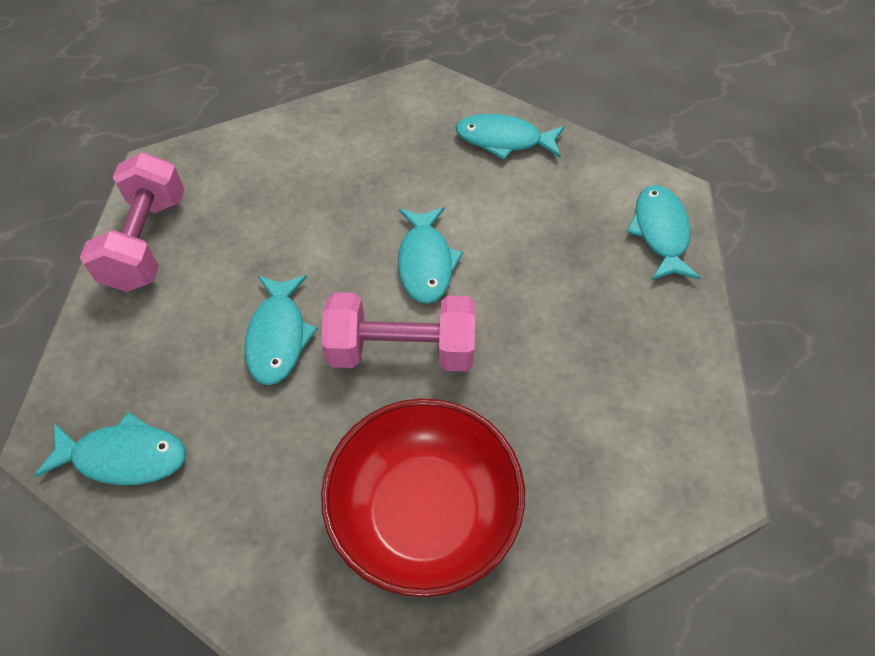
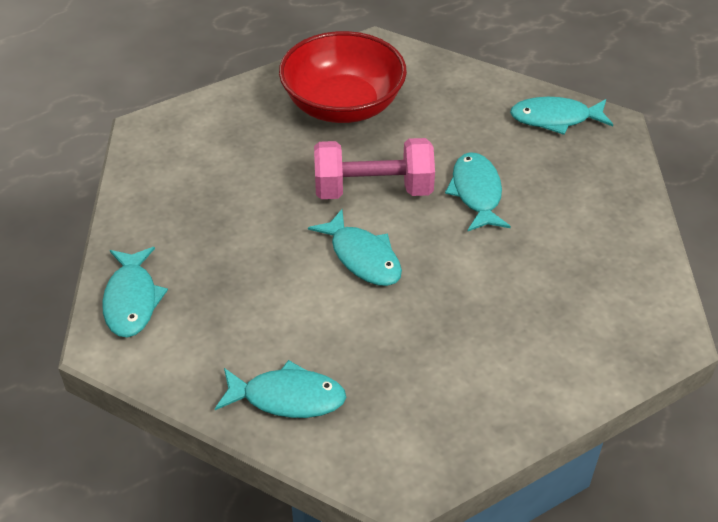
camera: 175 degrees right, 10 degrees down
pink dumbbell [80,152,185,292] -> none
turquoise fish [398,207,463,304] -> turquoise fish turned 150 degrees clockwise [308,209,402,286]

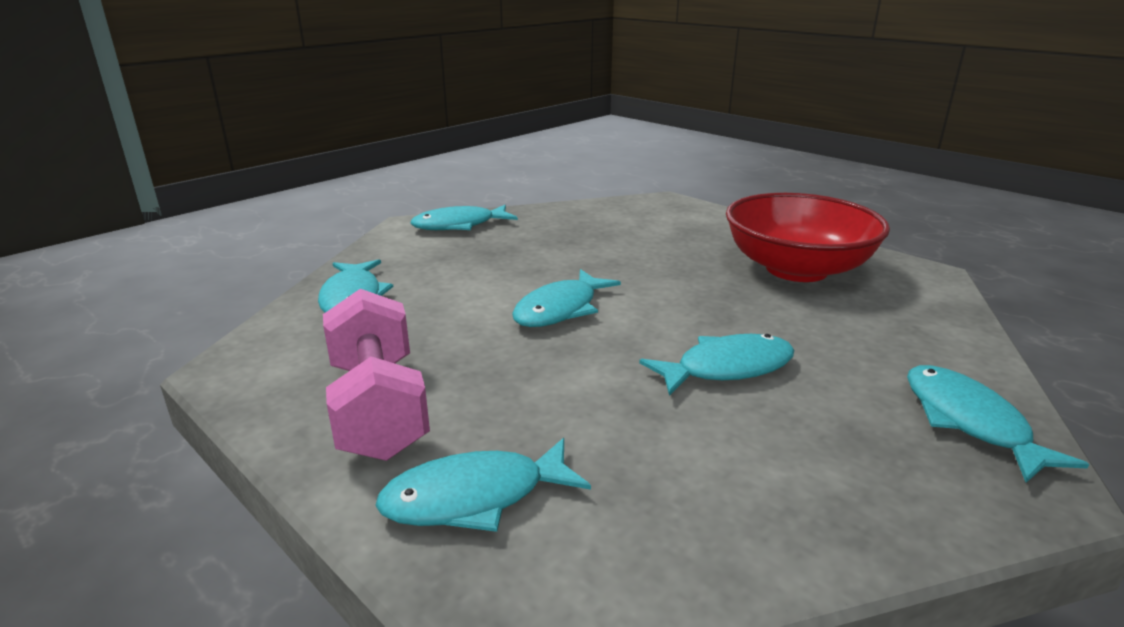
camera: 75 degrees right, 20 degrees down
pink dumbbell [314,138,435,199] -> pink dumbbell moved to [323,289,430,461]
none -> turquoise fish [375,438,591,532]

